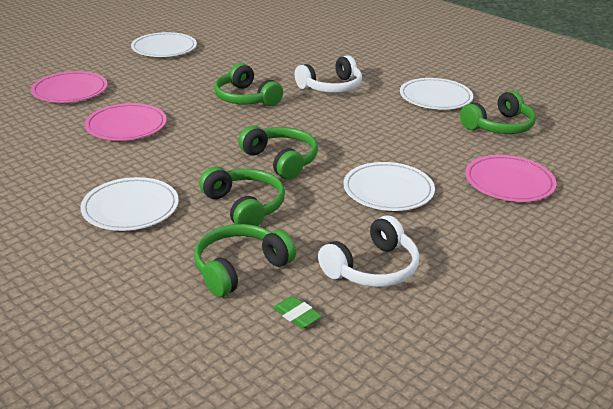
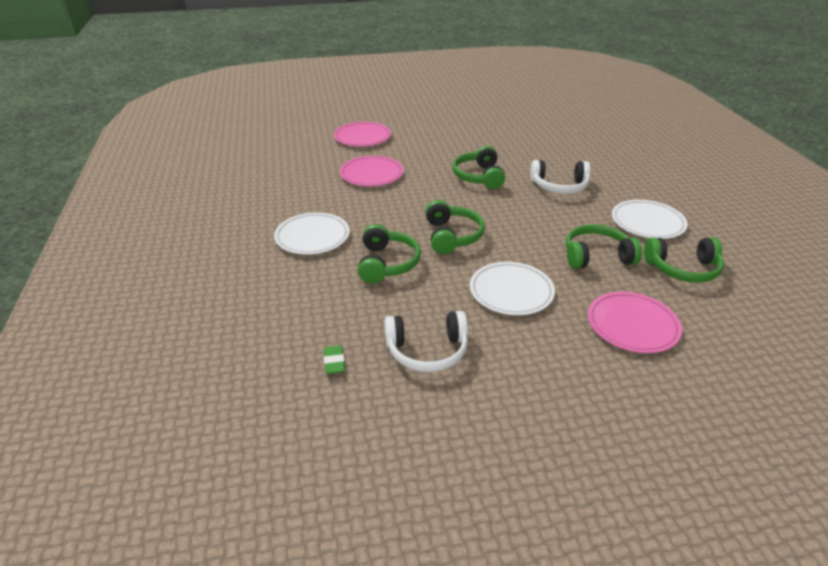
camera: 35 degrees right, 5 degrees up
white plate [131,32,197,57] -> none
green headphones [194,224,296,297] -> green headphones moved to [566,225,642,269]

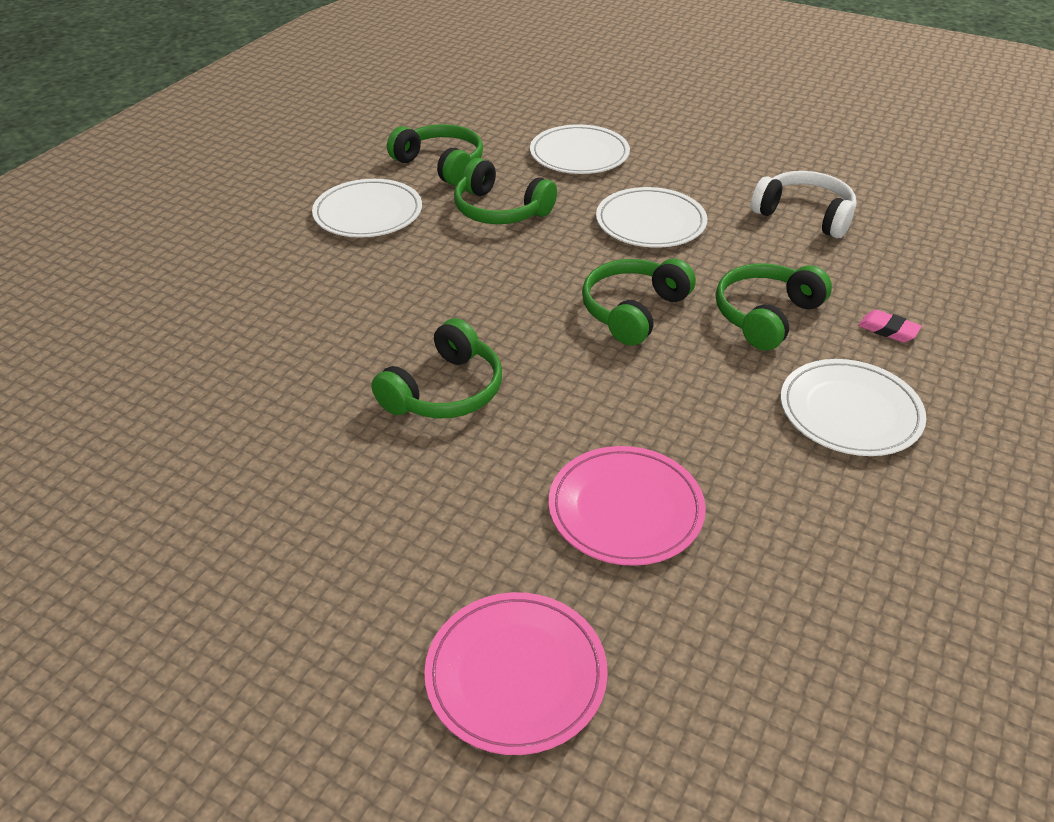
camera: 140 degrees left, 5 degrees up
green eraser [323,345,345,374] -> none
white headphones [530,160,591,194] -> none
pink plate [588,292,682,353] -> white plate [530,125,630,174]
none -> pink eraser [858,310,922,342]

